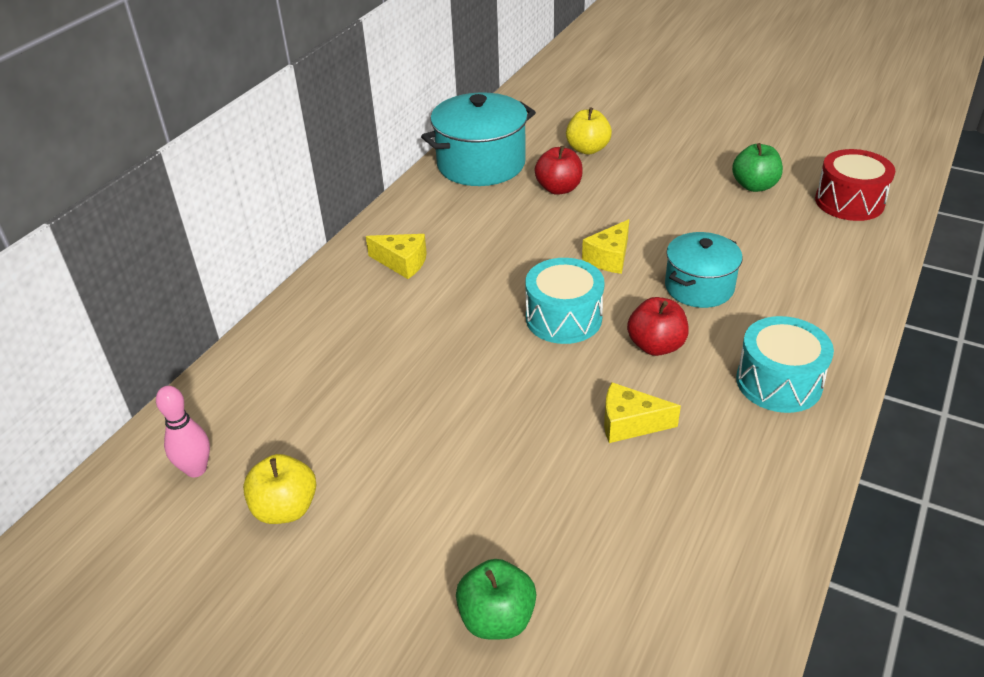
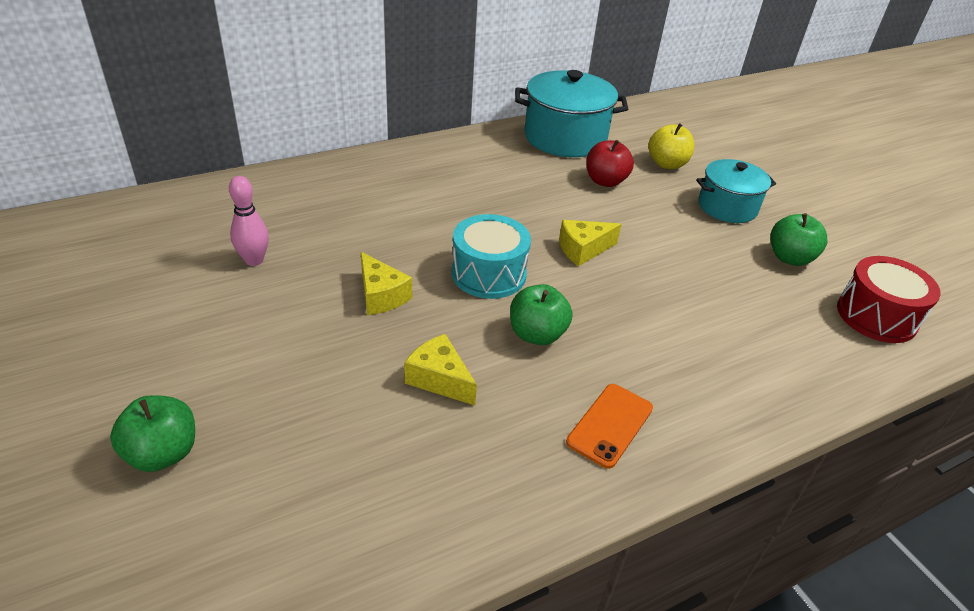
camera: 30 degrees right, 0 degrees up
pink bowling pin [156,386,210,477] -> pink bowling pin moved to [229,176,269,266]
yellow apple [243,454,316,524] -> none
yellow cheese [366,234,427,279] -> yellow cheese moved to [361,252,412,315]
red apple [627,297,689,356] -> green apple [510,284,572,345]
turquoise pot [665,232,743,308] -> turquoise pot moved to [696,159,776,223]
turquoise drum [736,316,834,413] -> orange phone [566,384,653,469]

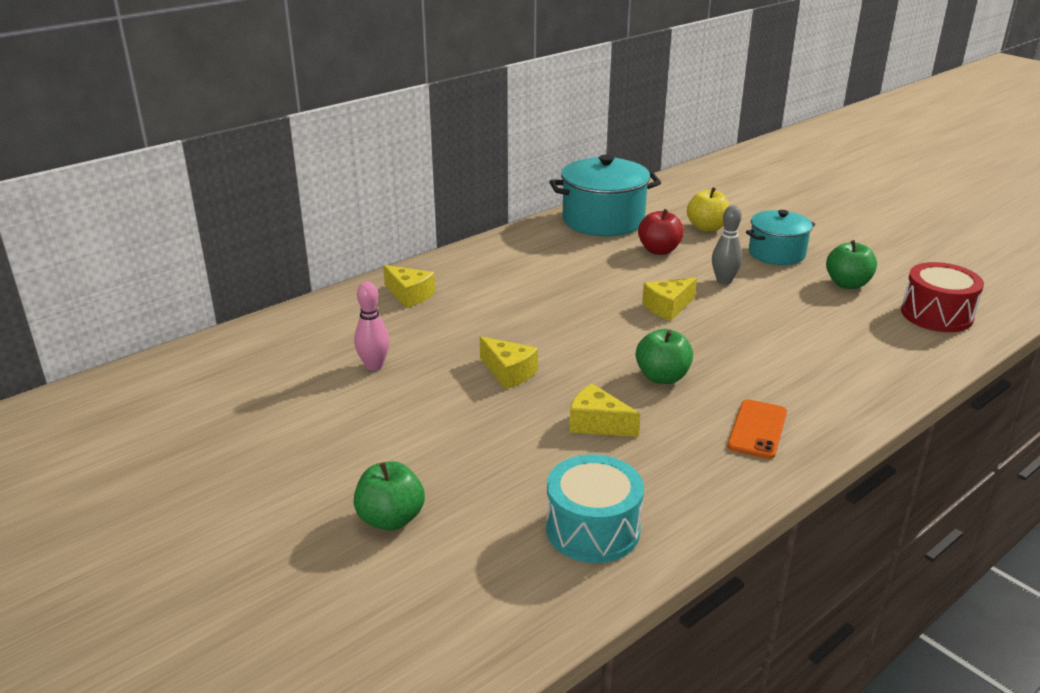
camera: 10 degrees left, 10 degrees down
turquoise drum [451,214,531,299] -> turquoise drum moved to [546,455,644,563]
none -> yellow cheese [383,265,435,308]
none -> grey bowling pin [712,205,742,284]

